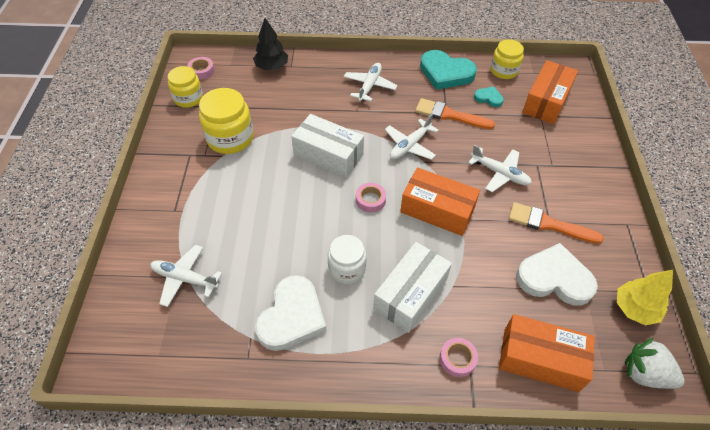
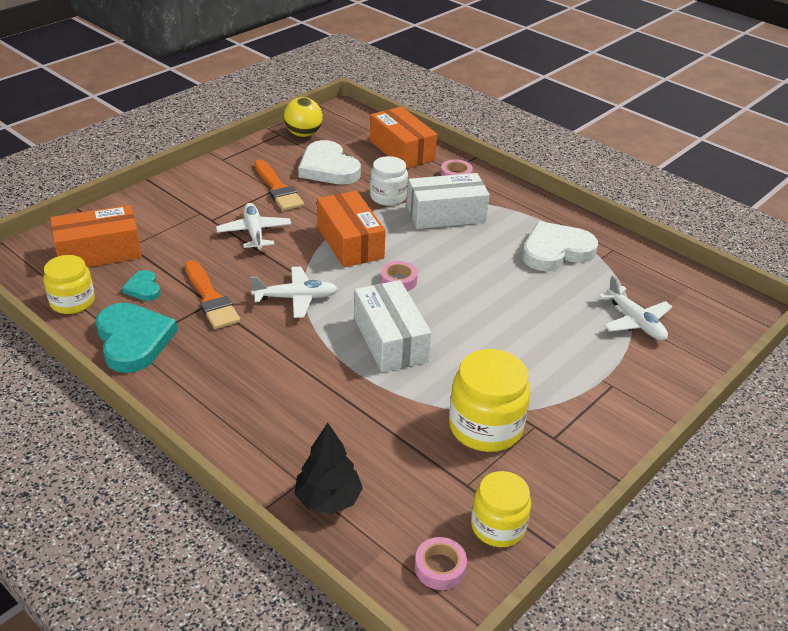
camera: 140 degrees left, 15 degrees down
white jar [328,235,366,284] -> white jar moved to [370,156,408,206]
white plane [344,63,398,101] -> none
yellow tree [617,270,673,325] -> yellow ball [284,97,323,137]
white strawberry [625,338,684,389] -> none

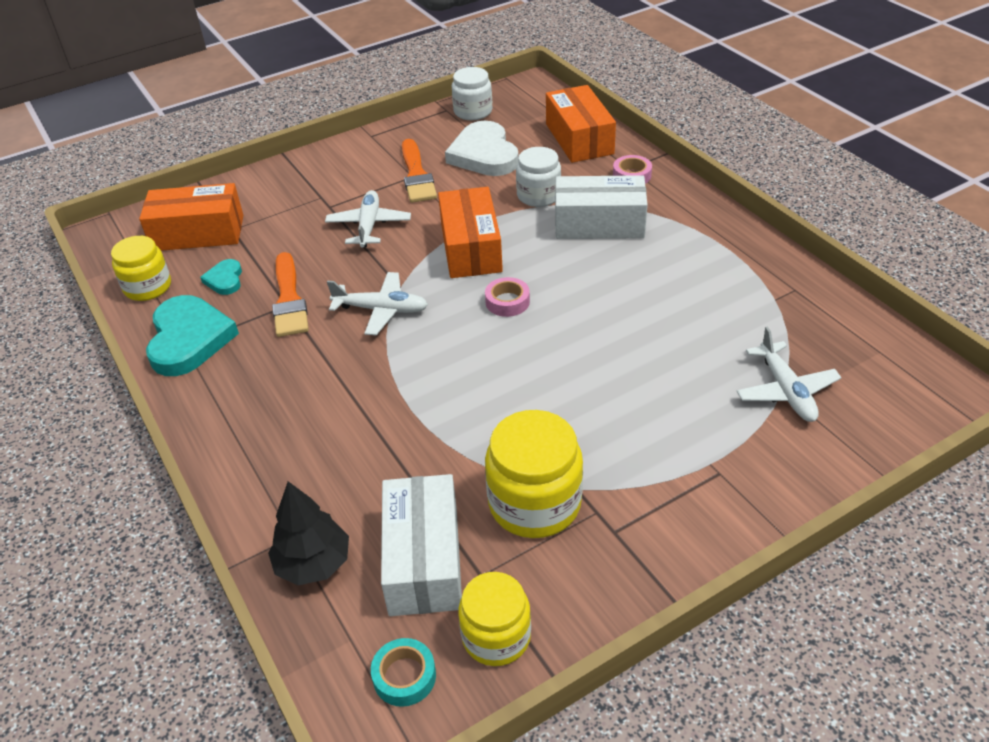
camera: 20 degrees right, 5 degrees up
yellow ball [284,97,323,137] -> white jar [452,67,492,120]
white box [354,280,431,372] -> white box moved to [381,474,462,616]
pink tape [415,537,467,590] -> turquoise tape [371,638,436,707]
white heart [522,221,598,271] -> none

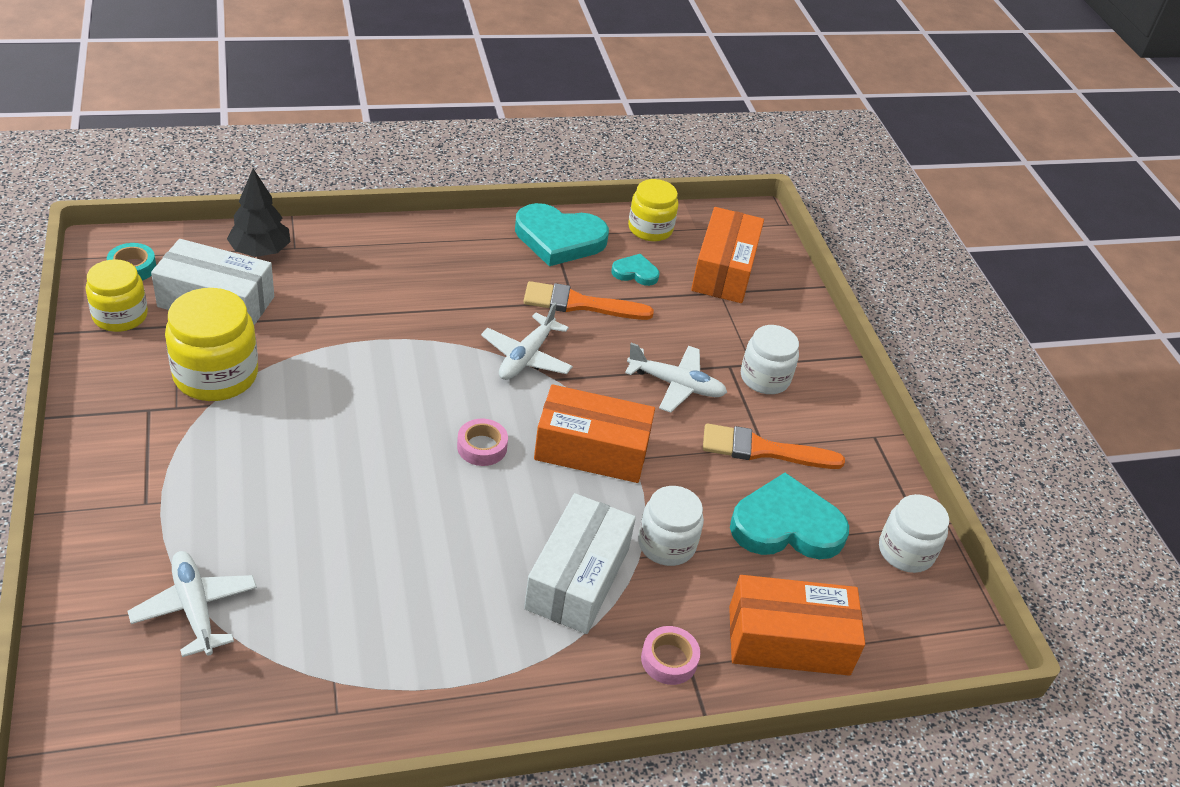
camera: 100 degrees right, 0 degrees up
white heart [445,121,519,176] -> turquoise heart [730,473,849,559]
white plane [736,327,841,422] -> white plane turned 60 degrees clockwise [128,551,257,657]
none -> white jar [741,325,799,394]

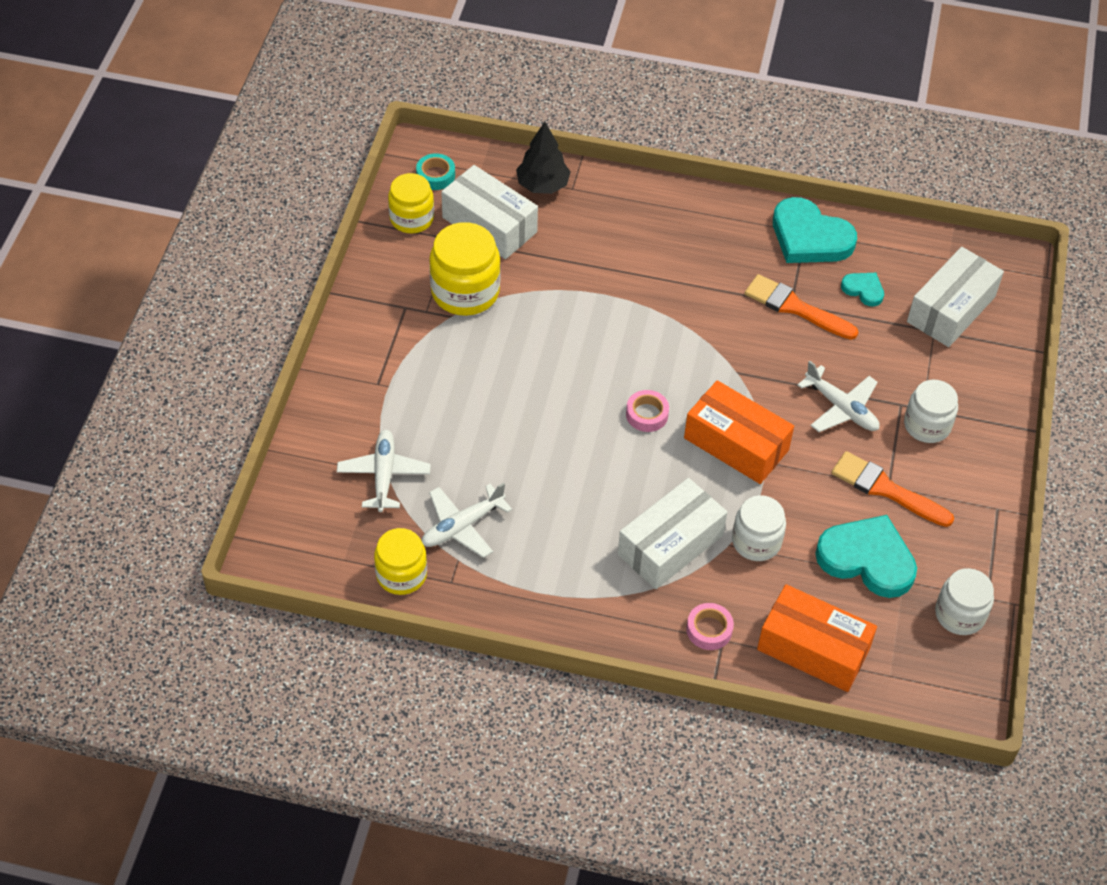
camera: 30 degrees right, 10 degrees up
white plane [481,302,573,380] -> white plane moved to [422,483,512,558]
yellow jar [628,179,678,241] -> yellow jar moved to [374,528,427,595]
orange box [691,207,764,303] -> white box [907,247,1004,347]

